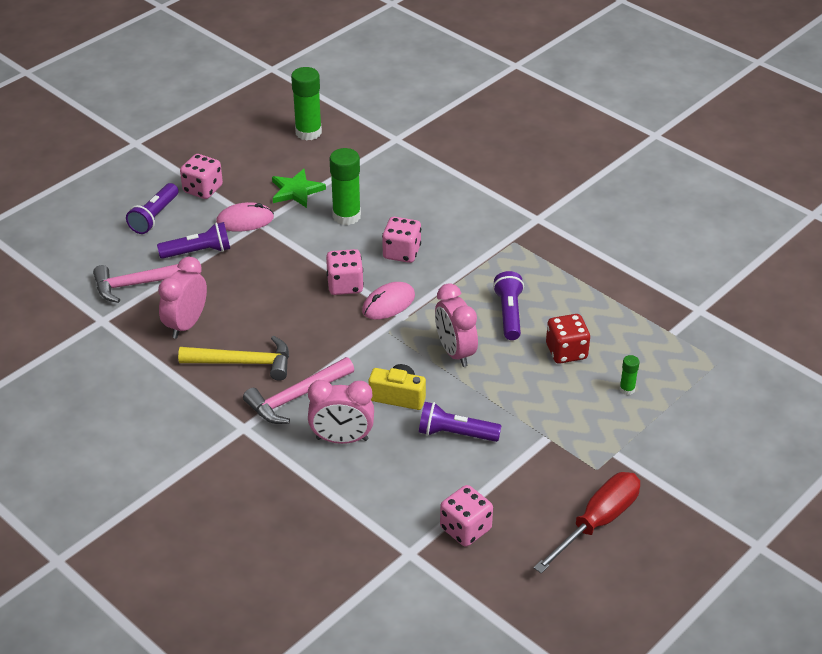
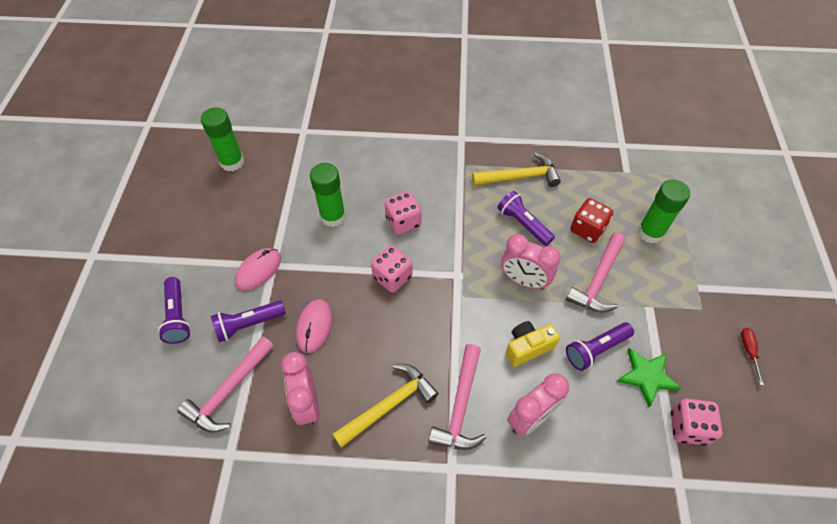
camera: 40 degrees left, 15 degrees up
purple flashlight [157,222,230,259] -> purple flashlight turned 150 degrees counterclockwise [211,301,286,342]
pink dice [180,154,223,199] -> none
green star [272,169,326,208] -> green star moved to [617,348,681,407]
pink mouse [362,282,415,320] -> pink mouse moved to [296,299,333,353]
red screwdriver [534,472,640,574] -> red screwdriver [741,328,764,385], size x0.46
green glue stick [619,355,640,395] -> green glue stick [638,179,690,243], size x2.07
none -> yellow hammer [472,152,561,187]
none -> pink hammer [566,233,625,313]

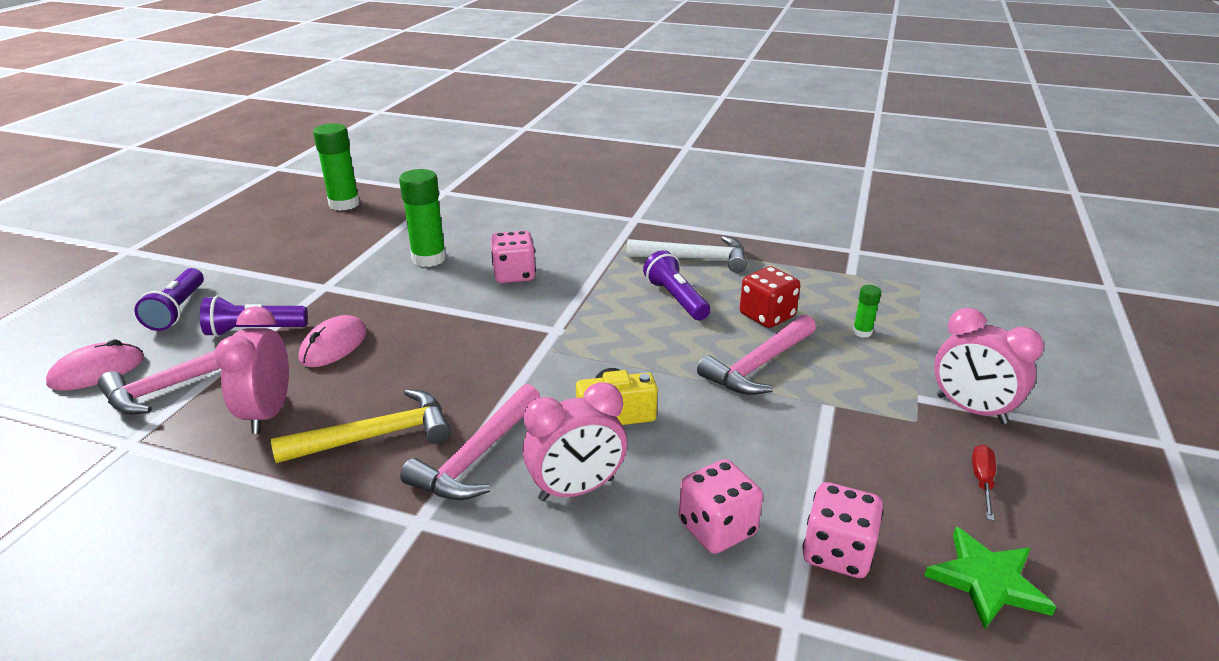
camera: 15 degrees right, 25 degrees down
pink mouse [235,248,281,291] -> pink mouse moved to [46,339,144,390]
pink dice [371,245,413,293] -> pink dice moved to [679,459,763,554]
yellow hammer [472,152,561,187] -> white hammer [626,236,747,273]
pink clock [501,234,561,289] -> pink clock moved to [934,308,1044,424]
purple flashlight [566,322,634,371] -> none
green star [617,348,681,407] -> green star moved to [924,527,1056,629]
green glue stick [638,179,690,243] -> green glue stick [853,285,881,338], size x0.48

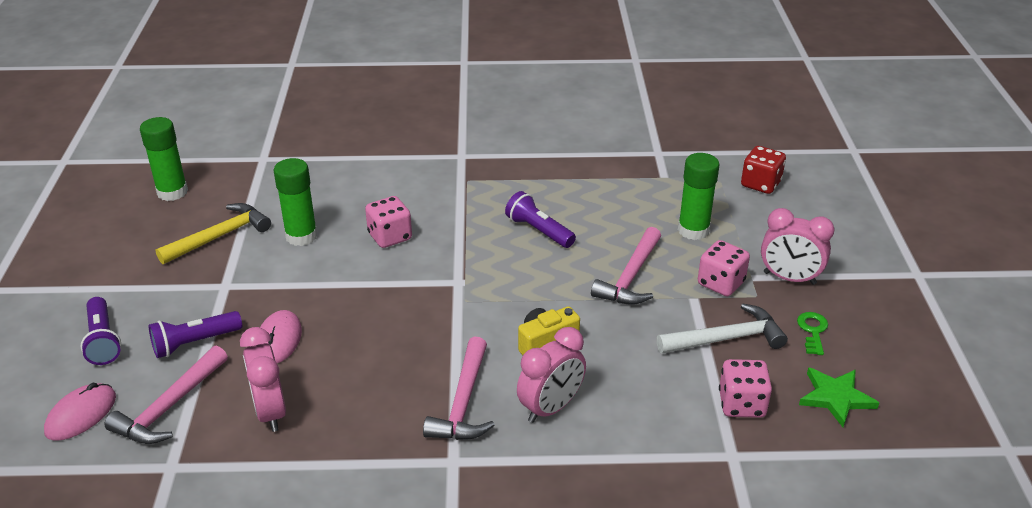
camera: 20 degrees left, 5 degrees up
yellow hammer [271,389,451,463] -> yellow hammer moved to [155,203,271,264]
white hammer [626,236,747,273] -> white hammer moved to [657,303,788,354]
pink dice [679,459,763,554] -> pink dice moved to [698,240,750,296]
red dice [740,266,800,328] -> red dice moved to [741,146,786,194]
green glue stick [853,285,881,338] -> green glue stick [678,153,720,240], size x2.07
red screwdriver [972,445,996,521] -> green key [797,312,828,355]

